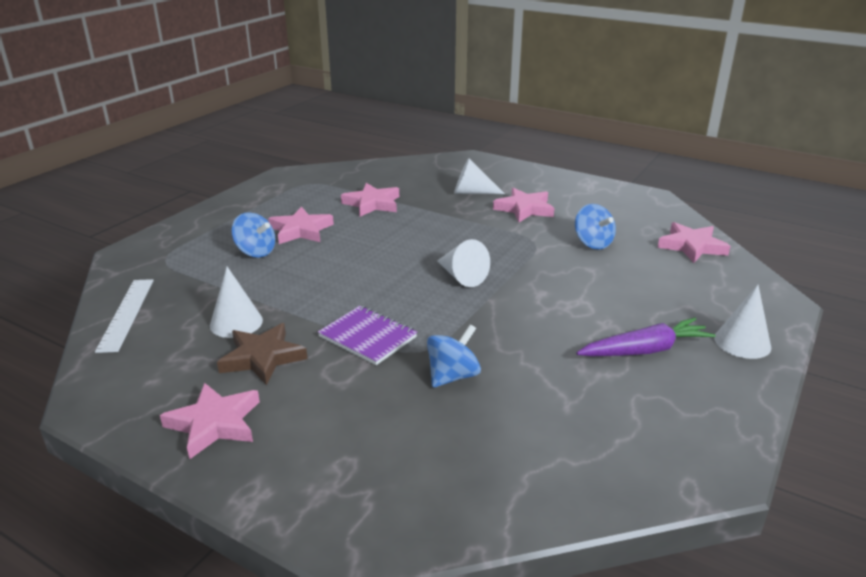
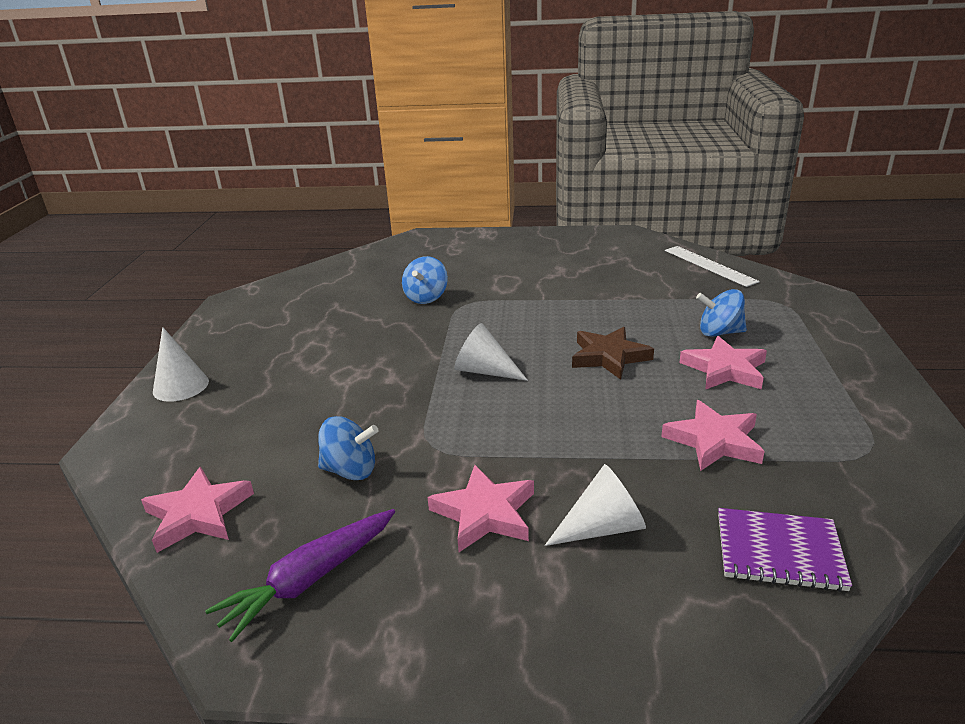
camera: 155 degrees right, 0 degrees up
pink star [160,383,260,459] -> none
white cone [210,267,263,338] -> none
brown star [217,323,307,385] -> brown star moved to [572,327,654,380]
purple notebook [318,306,417,365] -> purple notebook moved to [718,508,852,592]
blue spinning top [575,204,616,250] -> blue spinning top turned 150 degrees clockwise [318,416,379,480]
purple carrot [576,318,716,356] -> purple carrot moved to [205,509,395,642]

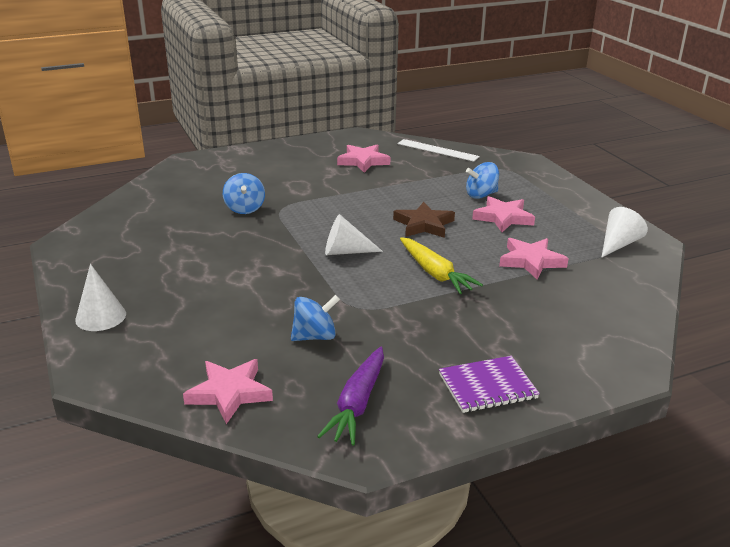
camera: 30 degrees left, 0 degrees up
pink star [428,465,534,552] -> pink star moved to [337,145,390,173]
white cone [545,464,646,546] -> white cone moved to [601,207,648,258]
purple notebook [718,508,852,592] -> purple notebook moved to [439,356,540,413]
none -> yellow carrot [400,237,483,294]

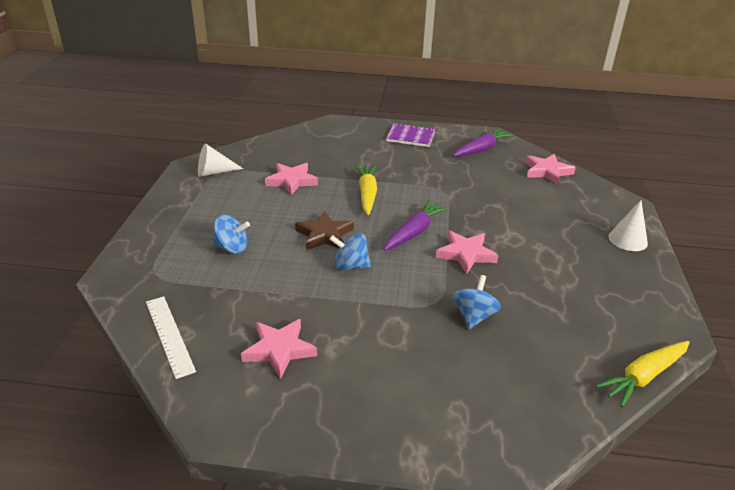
camera: 150 degrees left, 5 degrees up
blue spinning top [291,295,340,341] -> blue spinning top moved to [329,233,371,271]
white cone [325,214,383,255] -> purple carrot [384,200,448,251]
pink star [472,196,535,232] -> pink star moved to [436,231,499,274]
none -> yellow carrot [596,341,690,407]

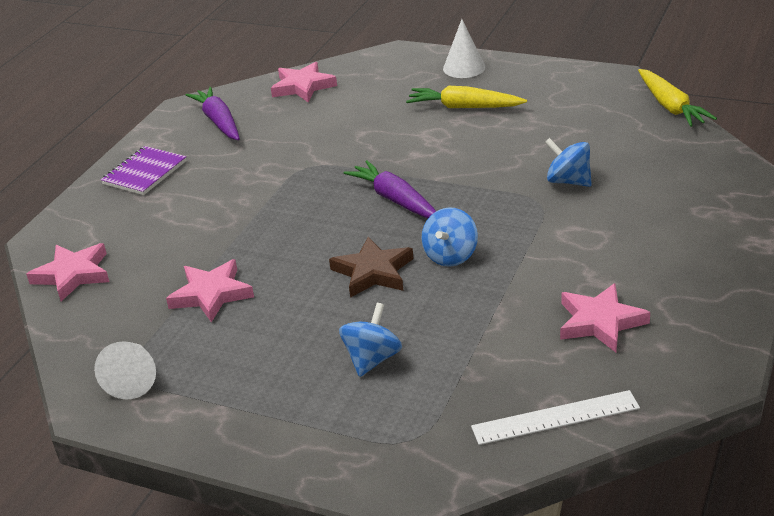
camera: 70 degrees left, 0 degrees up
yellow carrot [355,165,377,215] -> yellow carrot moved to [406,86,527,108]
pink star [436,231,499,274] -> pink star moved to [26,243,109,301]

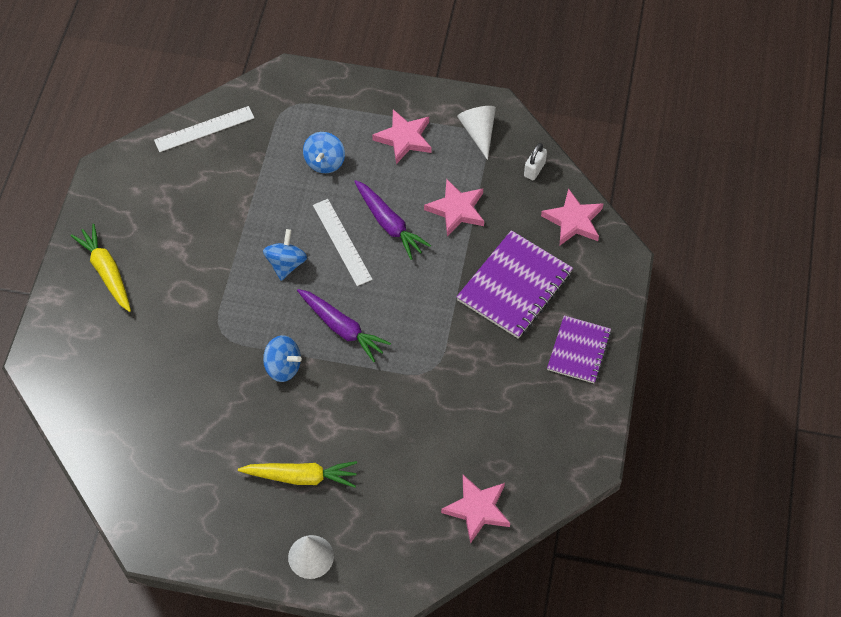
camera: 165 degrees right, 25 degrees up
purple carrot [186,87,240,140] -> purple carrot moved to [354,180,431,260]
brown star [329,237,414,298] -> white ruler [313,199,373,286]
blue spinning top [545,138,592,187] -> blue spinning top moved to [263,335,302,382]
pink star [560,283,650,352] -> pink star moved to [372,109,432,164]
yellow carrot [638,69,717,127] -> yellow carrot moved to [71,224,131,312]
none -> purple notebook [456,230,573,339]
none -> white padlock [524,143,547,180]

